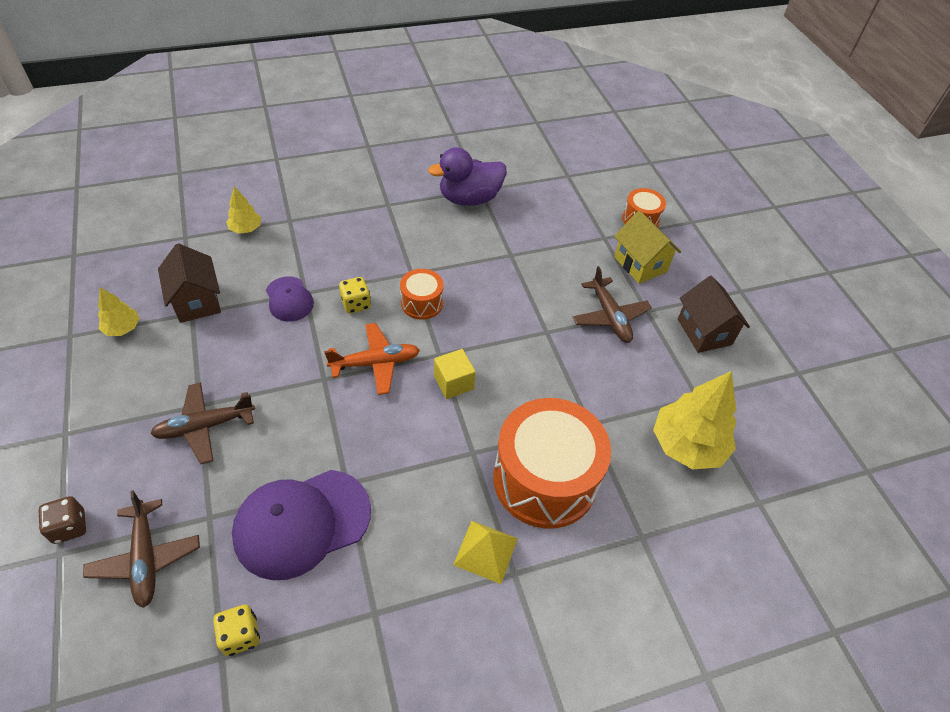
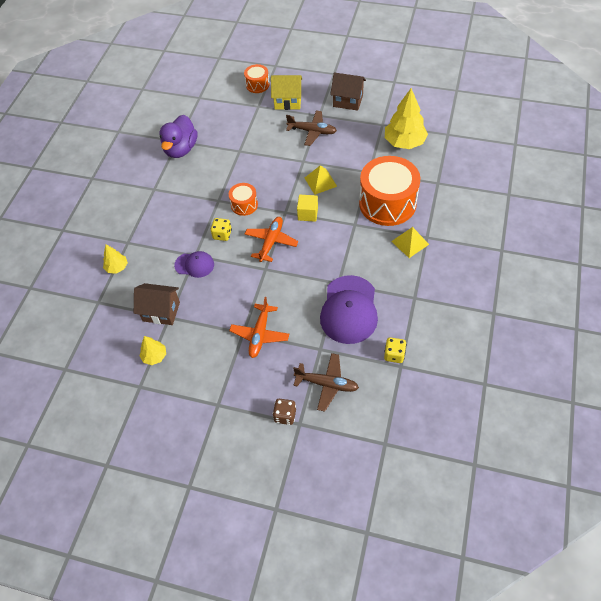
camera: 50 degrees left, 5 degrees up
brown plane [150,382,255,464] -> orange plane [229,297,289,358]
none -> yellow pyramid [305,165,337,195]

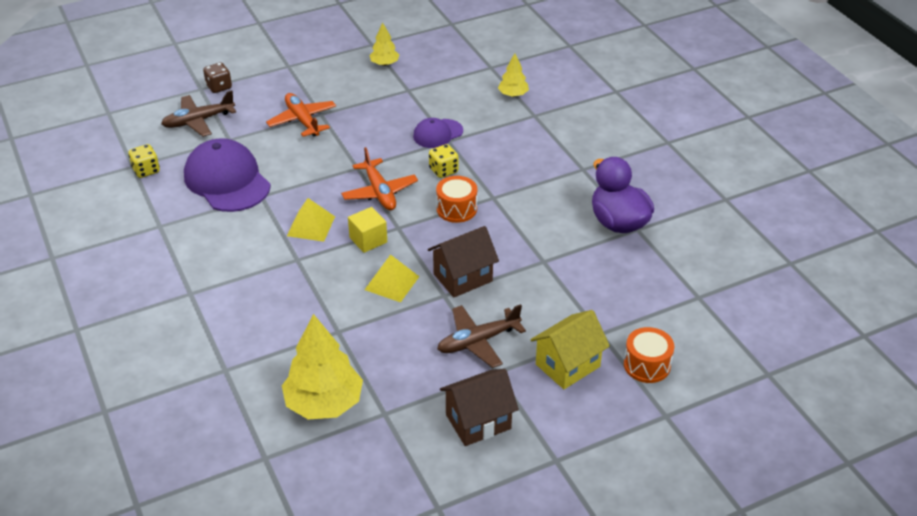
camera: 135 degrees right, 15 degrees down
brown house [134,283,180,325] -> brown house moved to [428,226,499,297]
orange drum [359,156,421,226] -> none
yellow pyramid [391,227,429,258] -> yellow pyramid moved to [287,198,335,242]

